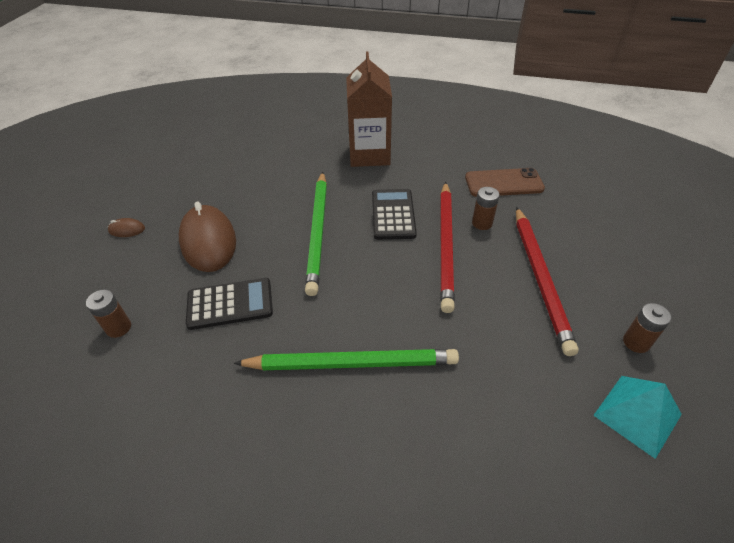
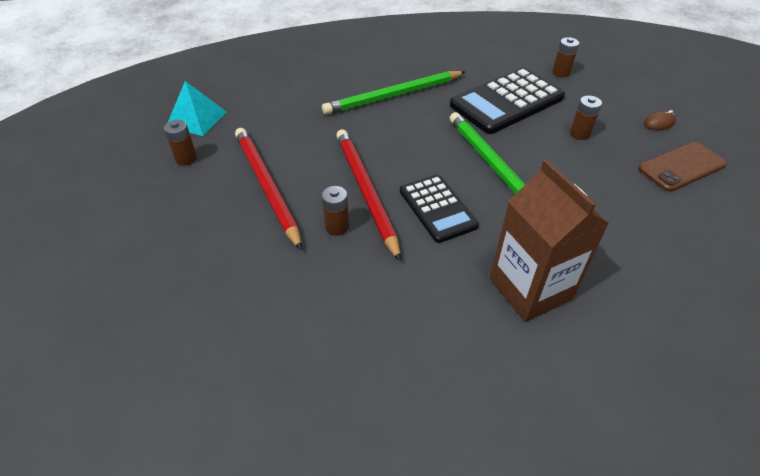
camera: 155 degrees right, 0 degrees up
brown mouse [179,202,236,272] -> brown battery [570,96,602,140]
black calculator [186,278,273,330] -> black calculator [450,68,565,134], size x1.58
brown phone [465,168,545,197] -> brown phone moved to [638,142,727,192]

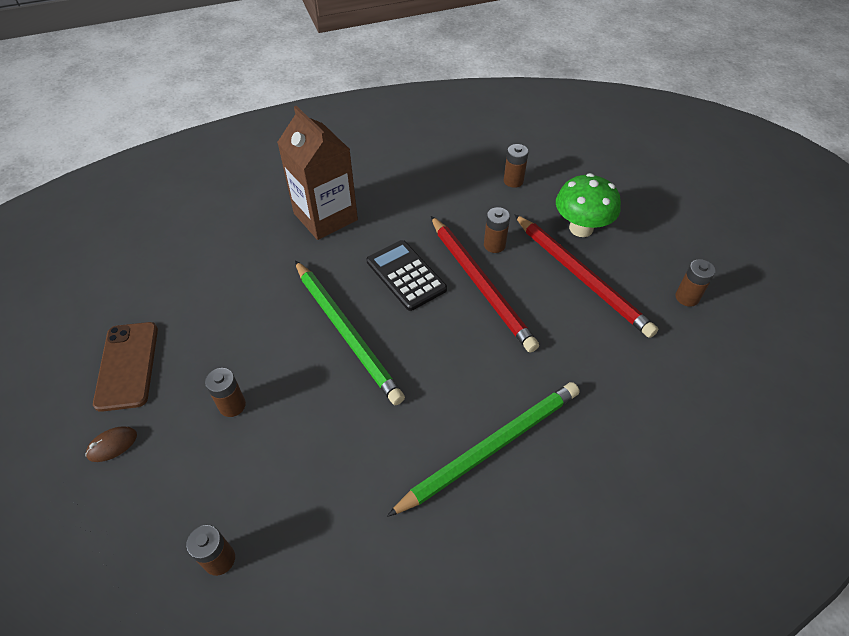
camera: 170 degrees right, 5 degrees up
turquoise pyramid [168,81,226,136] -> none
black calculator [450,68,565,134] -> none
brown phone [638,142,727,192] -> brown phone turned 60 degrees counterclockwise [93,322,158,412]
none -> brown battery [504,144,529,188]
none -> green mushroom [556,173,621,237]

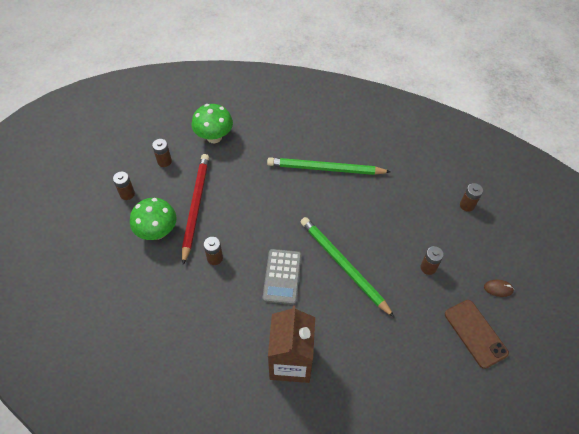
camera: 140 degrees left, 5 degrees up
brown phone [93,322,158,412] -> brown phone turned 60 degrees counterclockwise [445,300,509,369]
green pencil [295,260,405,405] -> green pencil turned 45 degrees counterclockwise [301,217,395,318]
black calculator [367,240,447,311] -> grey calculator [263,249,301,305]
red pencil [431,216,539,353] -> none
brown battery [504,144,529,188] -> brown battery moved to [113,172,135,200]
none -> green mushroom [191,104,233,143]

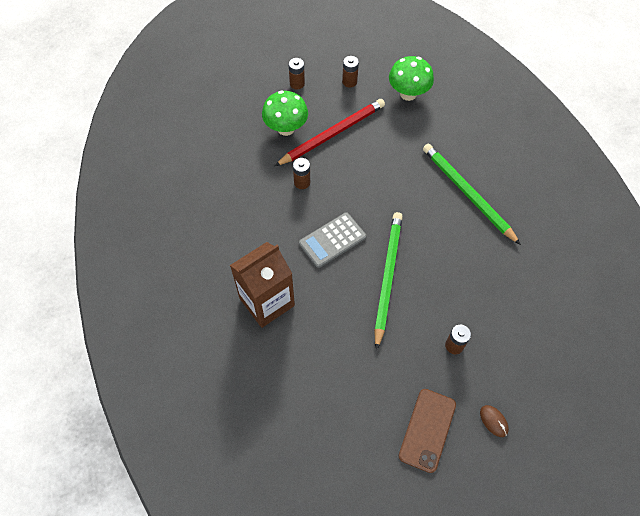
camera: 50 degrees right, 5 degrees up
brown battery [460,183,483,212] -> none

